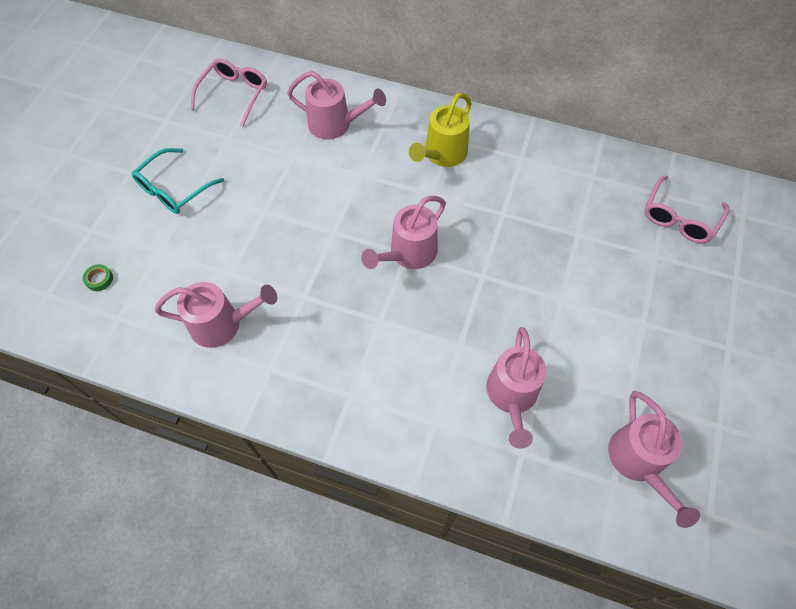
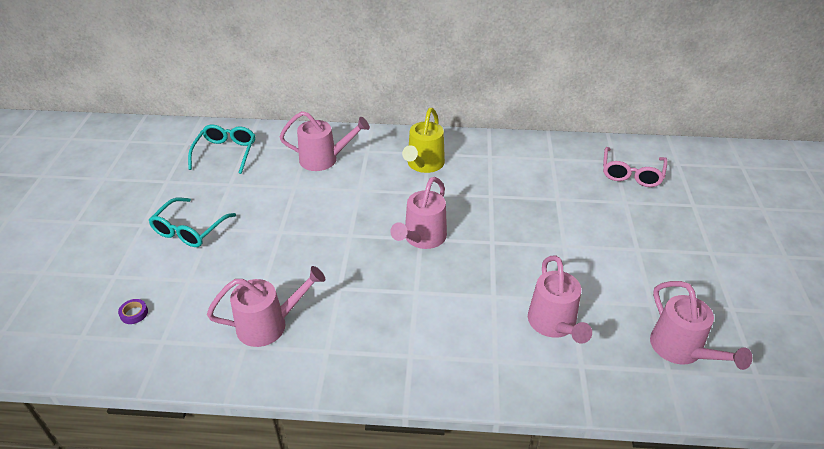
camera: 15 degrees left, 20 degrees down
green tape [83,264,113,291] -> purple tape [118,299,148,324]
pink glasses [191,58,267,127] -> turquoise glasses [188,125,255,174]

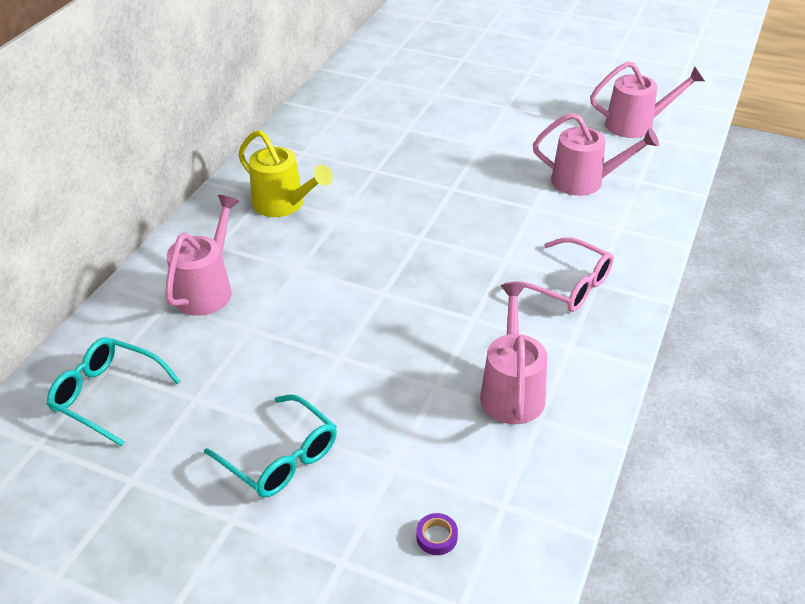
camera: 70 degrees left, 0 degrees up
pink watering can [390,177,447,249] -> none
pink glasses [603,147,668,187] -> pink glasses moved to [504,237,614,312]

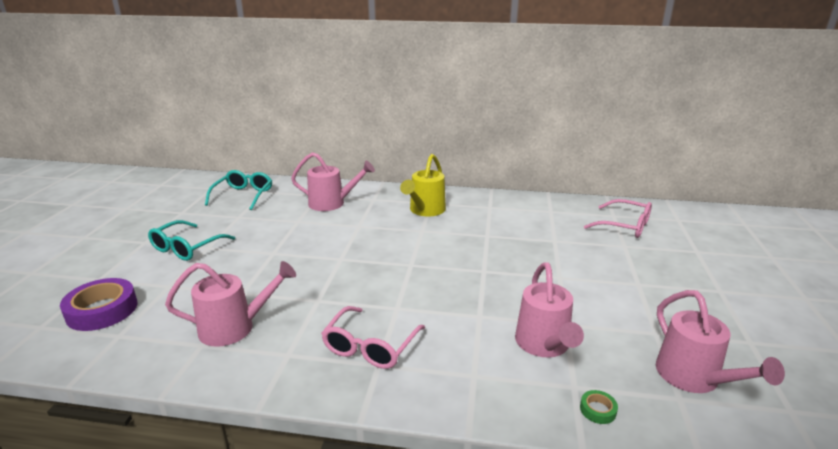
camera: 75 degrees right, 15 degrees down
purple tape [416,513,458,555] -> purple tape [60,278,137,331], size x2.32
none -> green tape [580,390,618,424]
none -> pink glasses [584,199,652,238]

